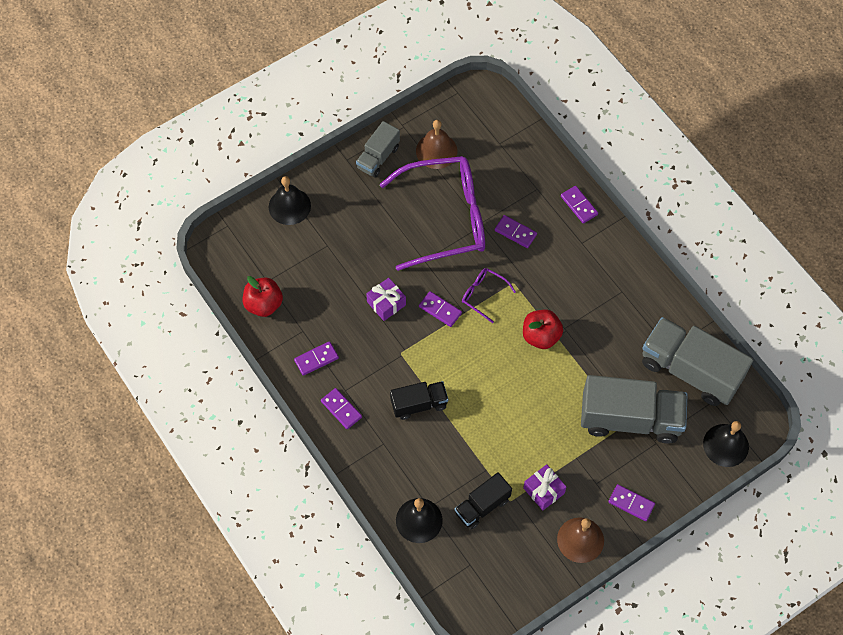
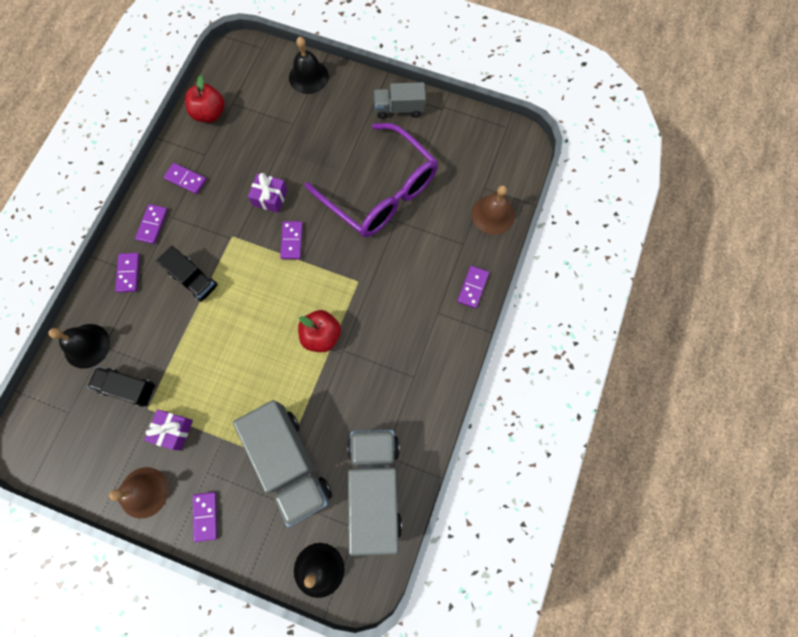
camera: 55 degrees right, 10 degrees up
brown bell [416,120,457,169] -> brown bell moved to [472,185,515,235]
purple glasses [462,268,516,323] -> none
purple domino [495,215,537,248] -> purple domino moved to [115,253,140,293]

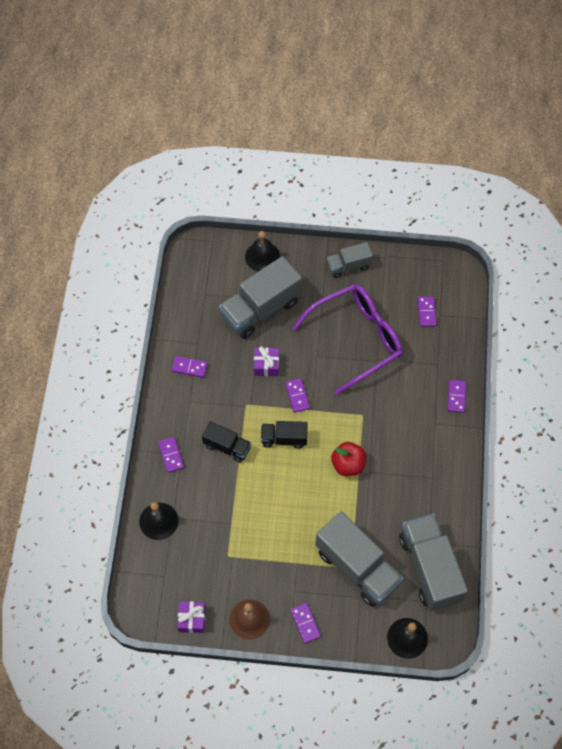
camera: 15 degrees left, 10 degrees down
black truck [88,367,155,407] -> black truck moved to [261,421,308,449]
purple domino [135,204,168,244] -> purple domino moved to [418,296,437,327]
purple gift [144,409,193,451] -> purple gift moved to [177,601,206,633]
red apple [185,75,225,123] -> none
purple glasses [305,123,438,237] -> purple glasses turned 60 degrees counterclockwise [292,284,402,395]
brown bell [472,185,515,235] -> none
none -> grey truck [219,256,302,339]

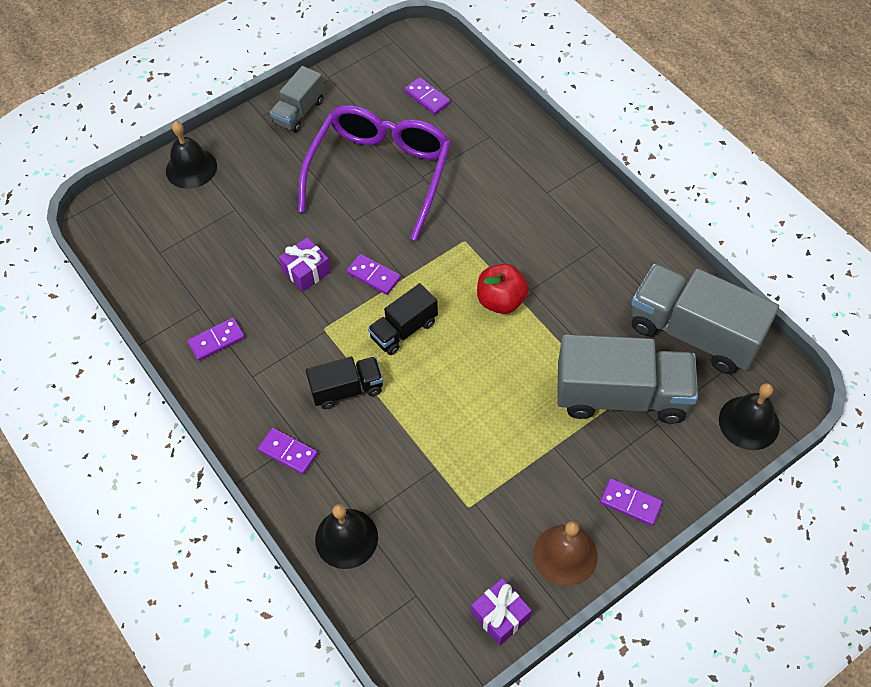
camera: 40 degrees left, 5 degrees down
grey truck [219,256,302,339] -> none
purple domino [448,380,466,413] -> none

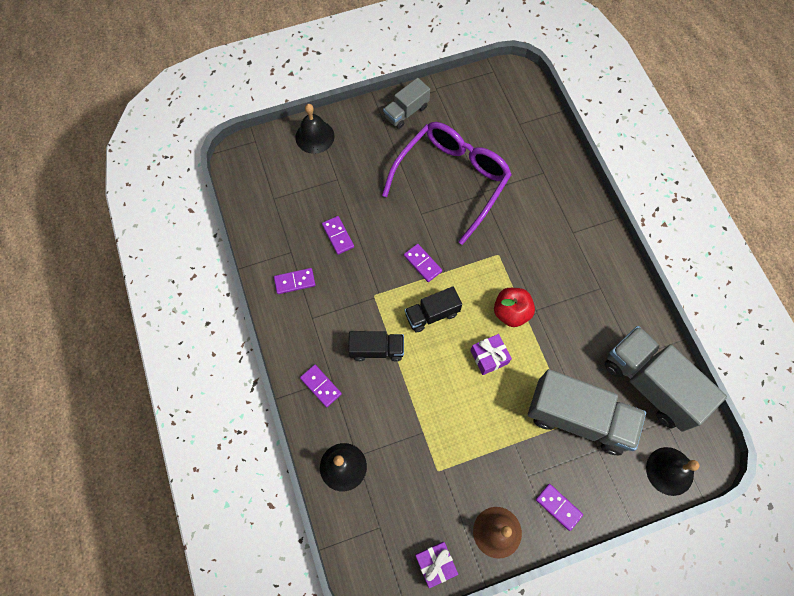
camera: 15 degrees right, 10 degrees up
purple gift [279,237,331,292] -> purple gift moved to [470,334,512,375]
purple domino [404,77,450,115] -> purple domino moved to [322,216,354,255]

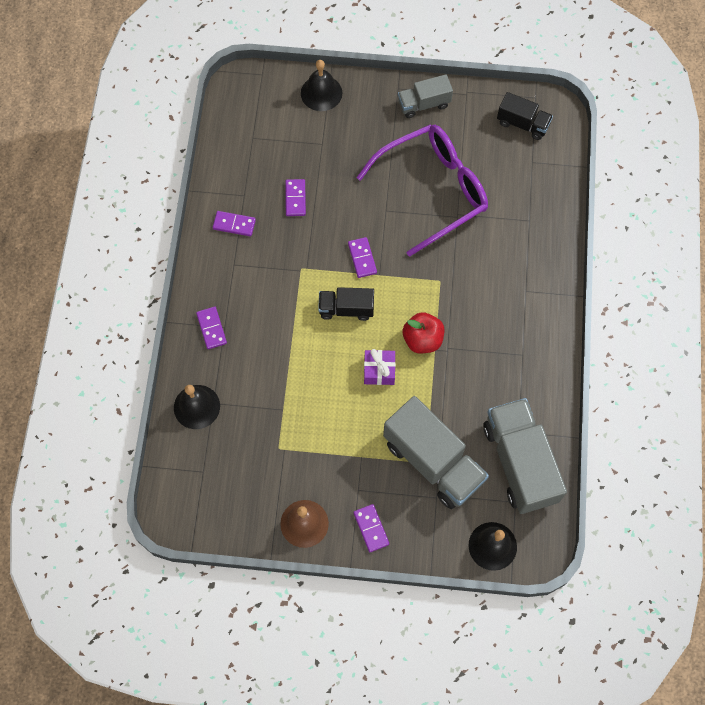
camera: 25 degrees right, 0 degrees up
black truck [348,331,404,361] -> black truck moved to [497,92,553,140]
purple gift [415,542,458,588] -> none

